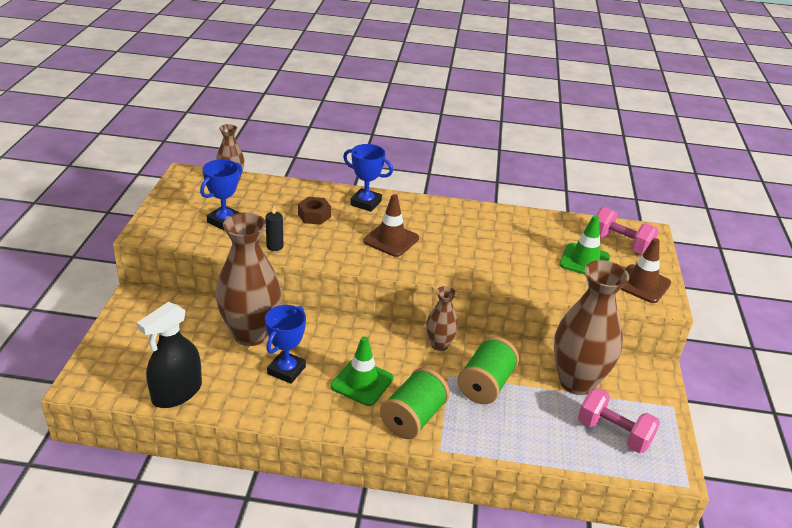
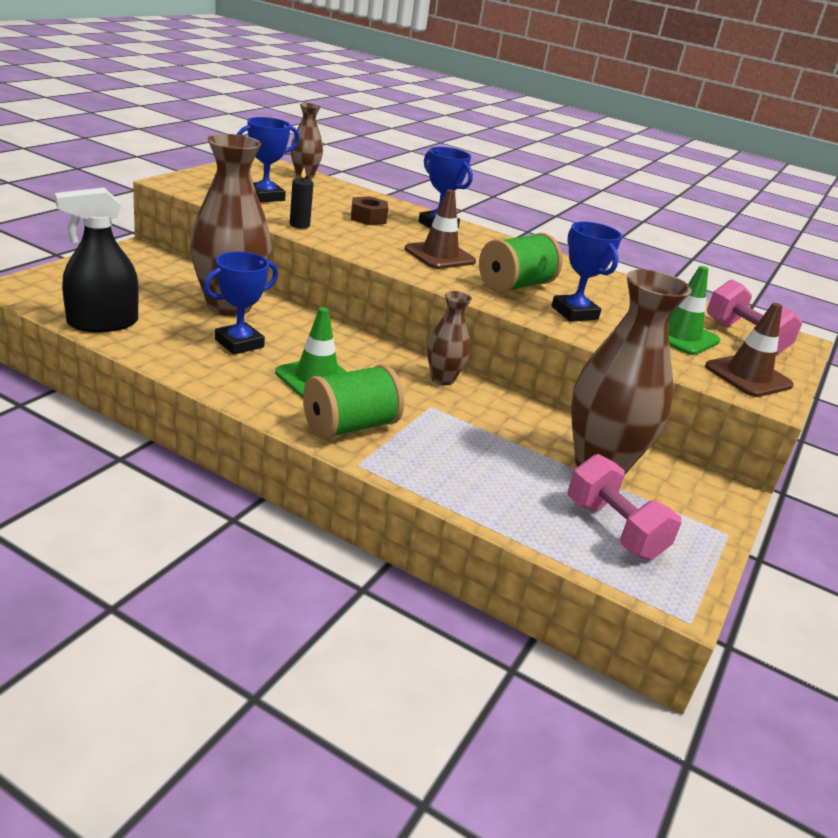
camera: 20 degrees right, 5 degrees down
green spool [457,336,519,404] -> green spool moved to [479,233,563,293]
none -> blue trophy [551,221,622,322]

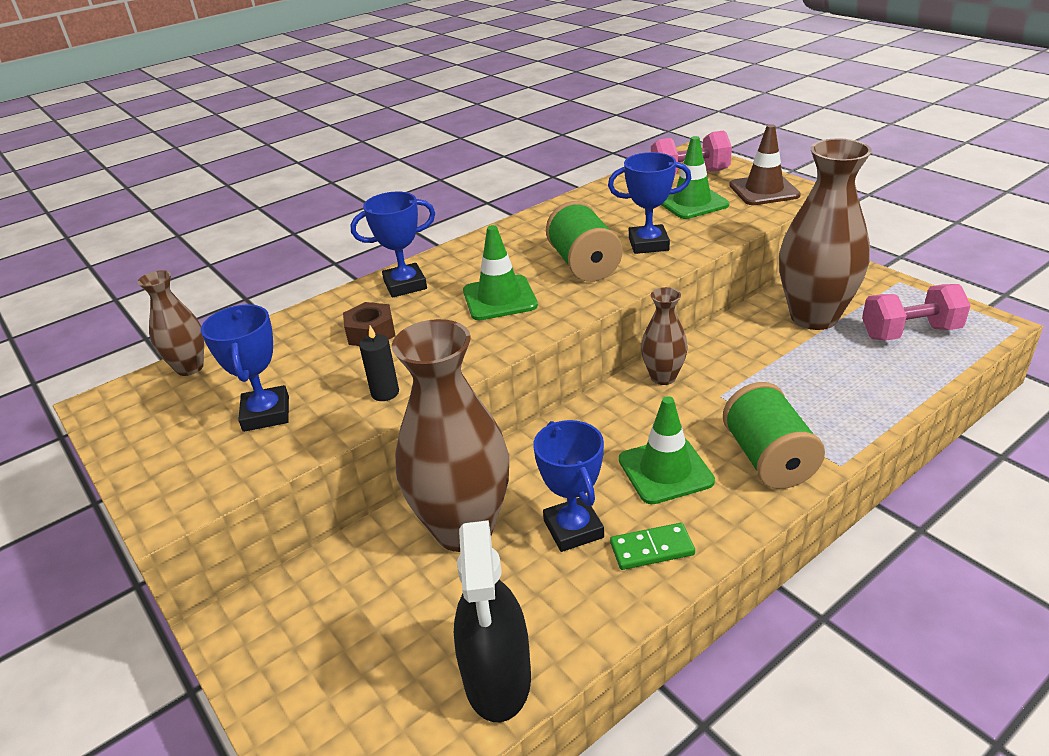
camera: 60 degrees left, 5 degrees up
brown traffic cone [405,189,476,269] -> green traffic cone [463,225,538,320]
none -> green domino [610,523,695,570]

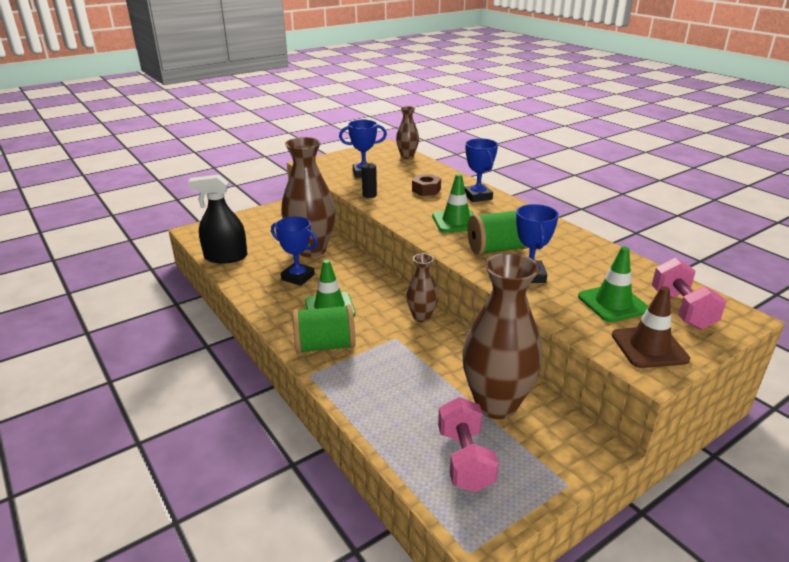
camera: 90 degrees right, 5 degrees down
blue trophy [533,420,604,552] -> blue trophy turned 45 degrees clockwise [271,217,318,286]
green domino [610,523,695,570] -> none

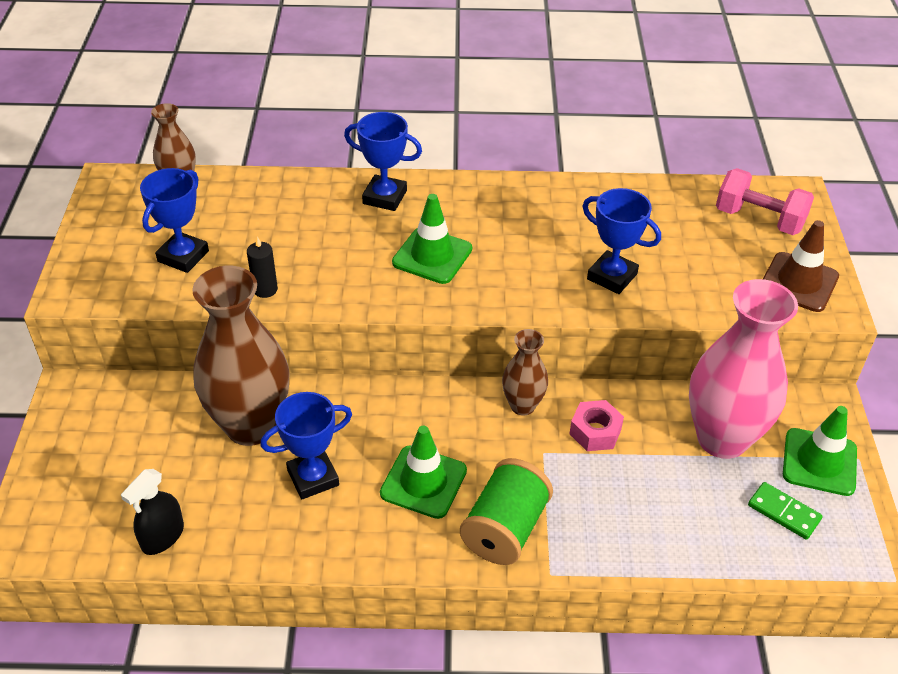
camera: 55 degrees left, 15 degrees up
black spray bottle [188,174,247,263] -> black spray bottle [121,469,184,555], size x0.64
brown nut [412,174,441,196] -> none
pink dumbbell [438,397,499,492] -> green domino [748,482,823,540]
brown vase [462,253,543,419] -> pink vase [689,279,798,459]
green spool [468,210,528,255] -> none
green traffic cone [578,246,649,322] -> green traffic cone moved to [783,406,857,496]
none -> pink nut [570,400,624,451]

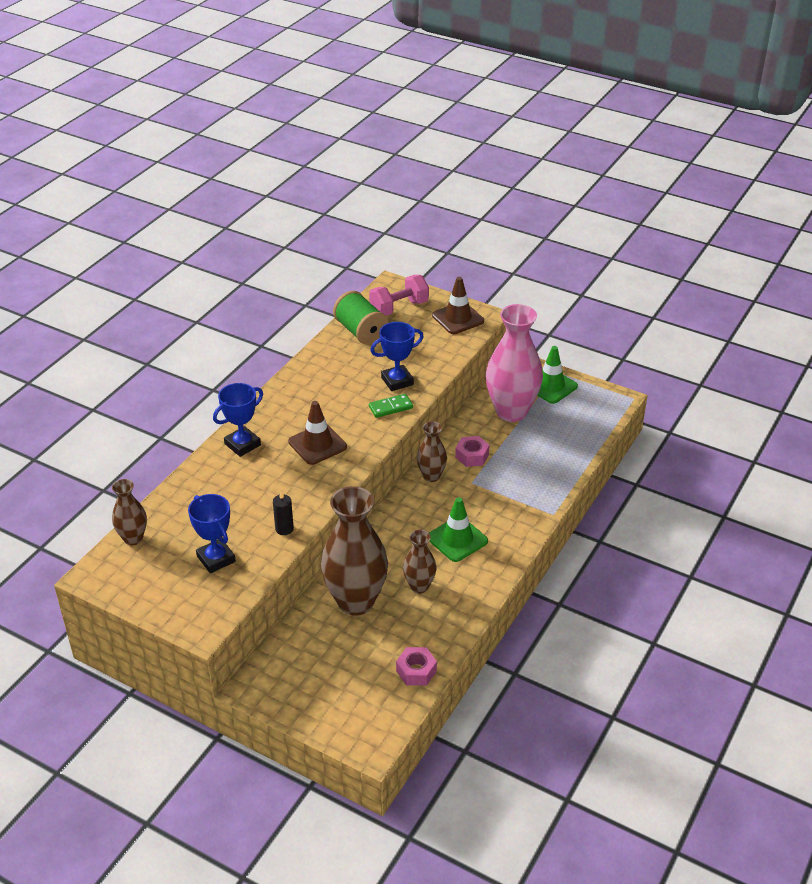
camera: 60 degrees left, 5 degrees down
black spray bottle [121,469,184,555] -> pink nut [396,647,437,686]
blue trophy [260,392,352,499] -> brown vase [403,530,437,593]
green traffic cone [392,194,472,284] -> brown traffic cone [288,401,347,465]
green spool [460,458,553,565] -> green spool moved to [333,291,388,345]
green domino [748,482,823,540] -> green domino moved to [369,394,413,418]

